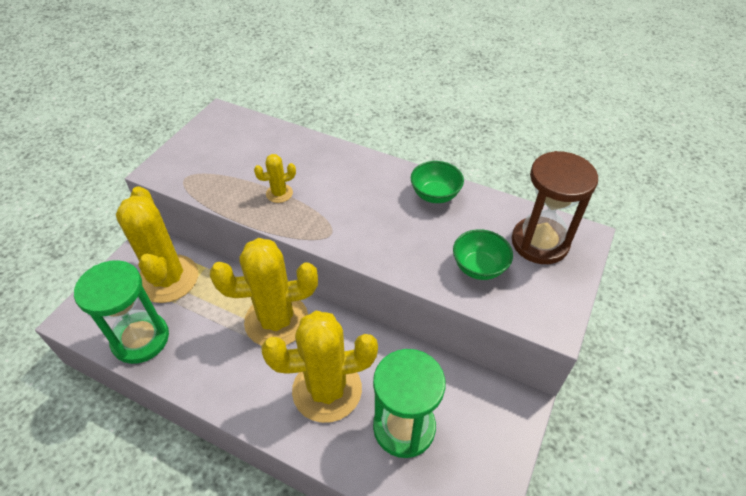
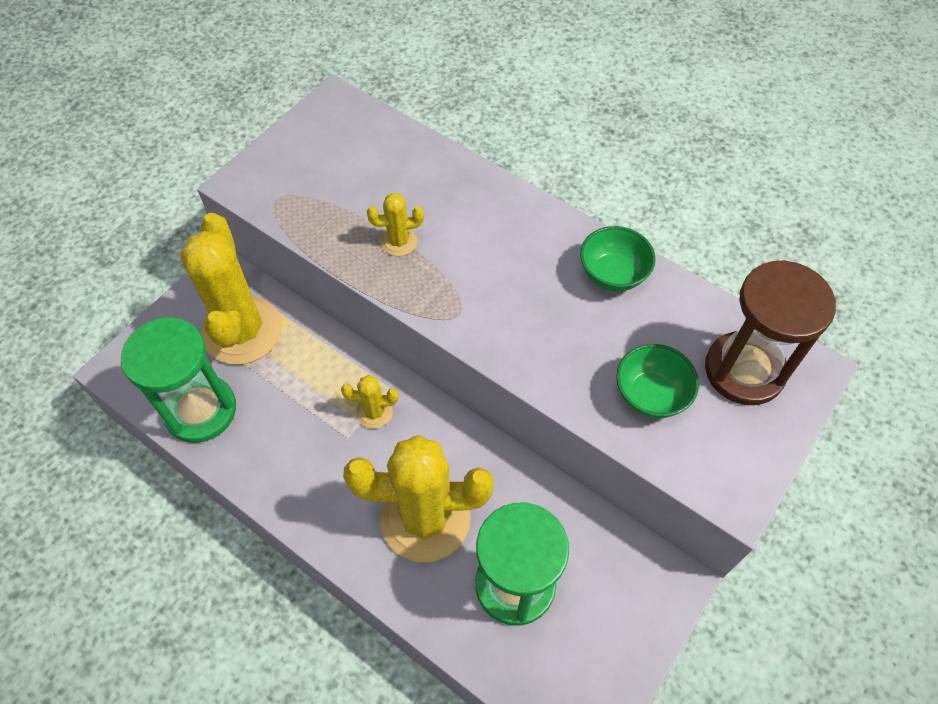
camera: 10 degrees right, 10 degrees up
yellow cactus [210,238,318,346] -> yellow cactus [341,375,398,429], size x0.44

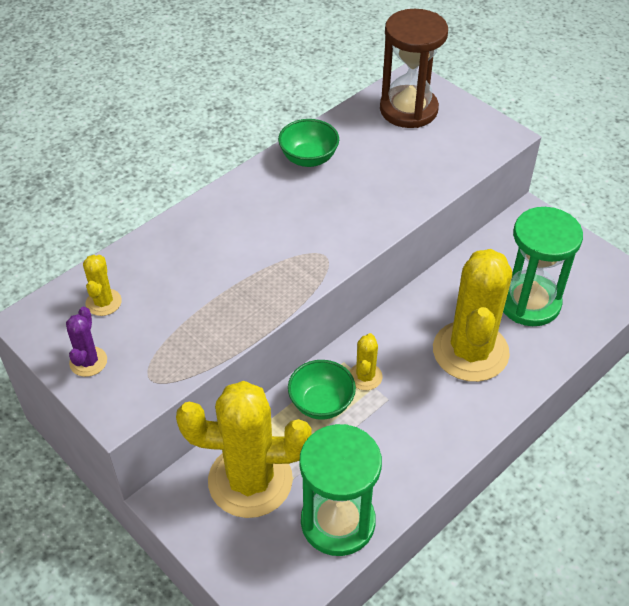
camera: 80 degrees left, 10 degrees down
yellow cactus [367,193,424,256] -> yellow cactus moved to [83,255,122,316]
green bowl [616,344,699,418] -> green bowl moved to [288,360,356,420]
none -> purple cactus [66,307,107,377]

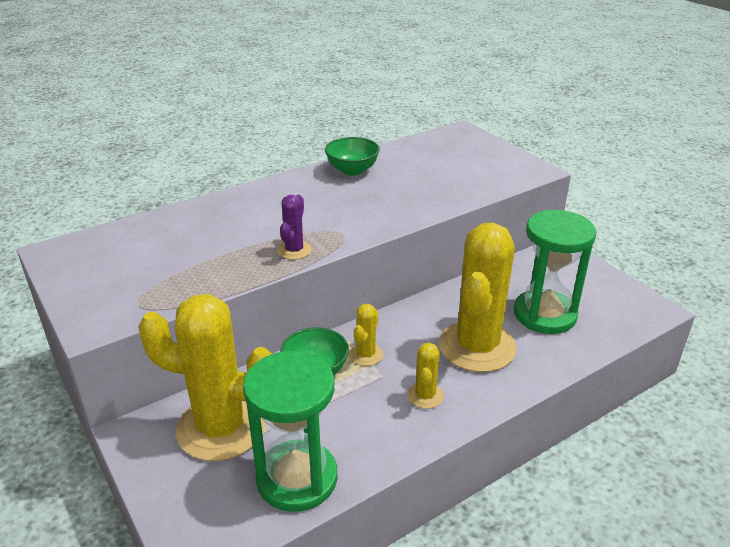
camera: 10 degrees right, 15 degrees down
purple cactus [66,307,107,377] -> purple cactus moved to [277,195,312,260]
yellow cactus [83,255,122,316] -> yellow cactus moved to [407,343,444,409]
brown hourglass [380,9,448,128] -> none

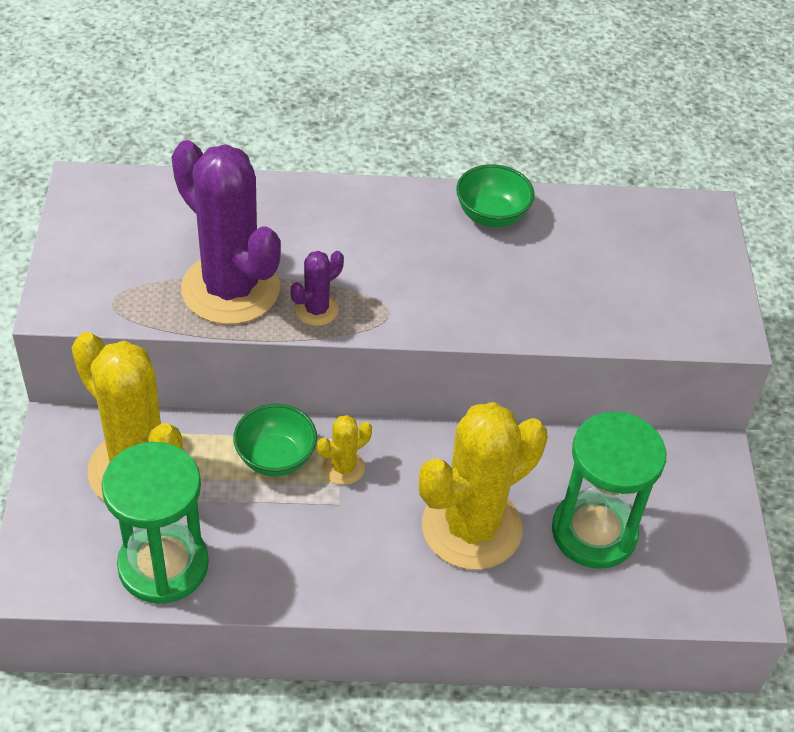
camera: 30 degrees right, 15 degrees up
yellow cactus [407,343,444,409] -> none
none -> purple cactus [171,140,281,325]

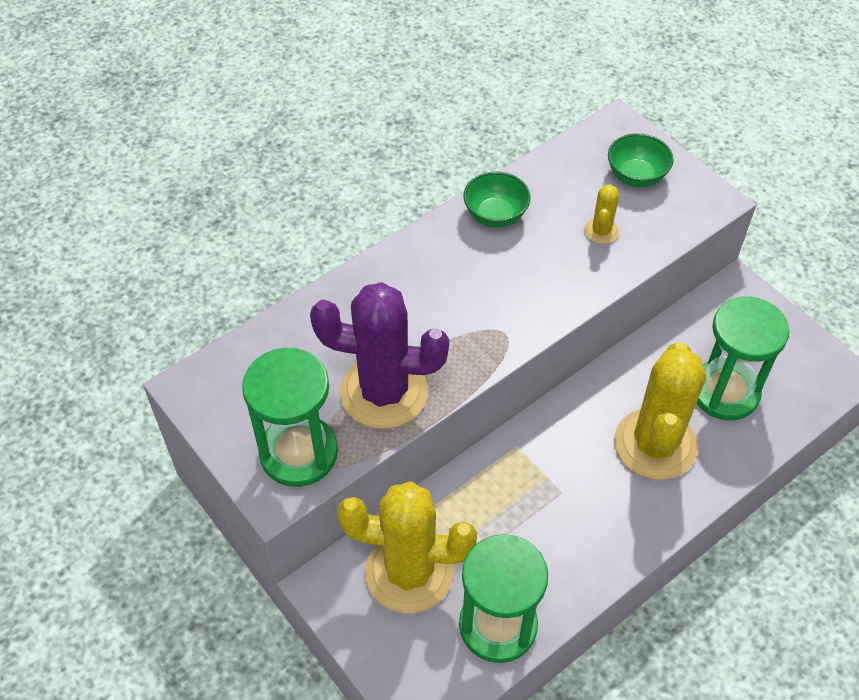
camera: 35 degrees left, 5 degrees up
green bowl [233,404,317,476] -> green bowl moved to [608,133,673,187]
purple cactus [290,251,344,326] -> none
yellow cactus [317,415,372,485] -> yellow cactus moved to [584,184,619,244]
none -> green hourglass [242,348,338,487]

